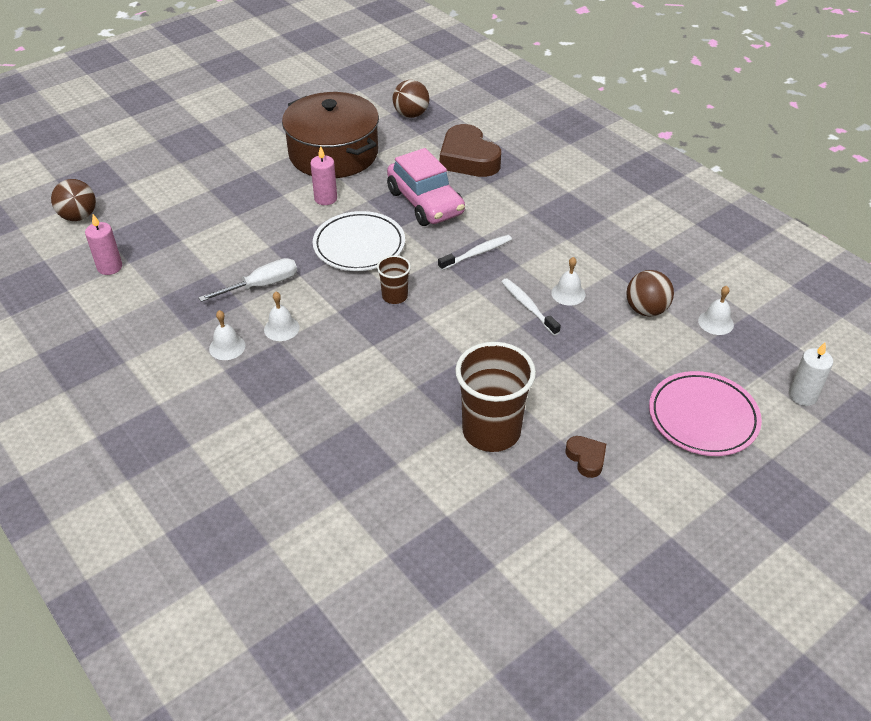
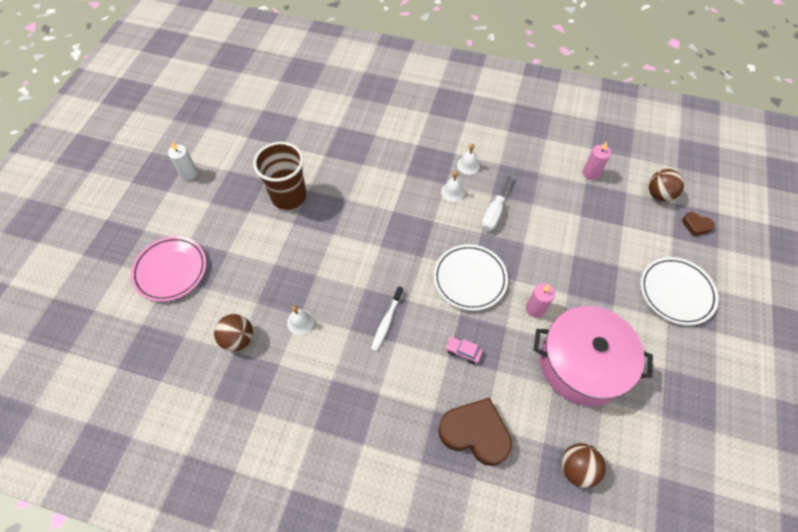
camera: 145 degrees right, 15 degrees up
brown pot [282,92,379,178] -> pink pot [534,306,653,406]
brown cup [377,255,411,304] -> none
pink car [387,148,465,226] -> pink car [445,337,483,364], size x0.41
white toothbrush [502,278,561,336] -> none
brown heart [565,436,606,478] -> brown heart moved to [682,212,715,236]
white bell [698,286,734,335] -> none
white candle [789,342,833,406] -> white candle moved to [168,142,198,180]
none -> white plate [640,257,719,325]

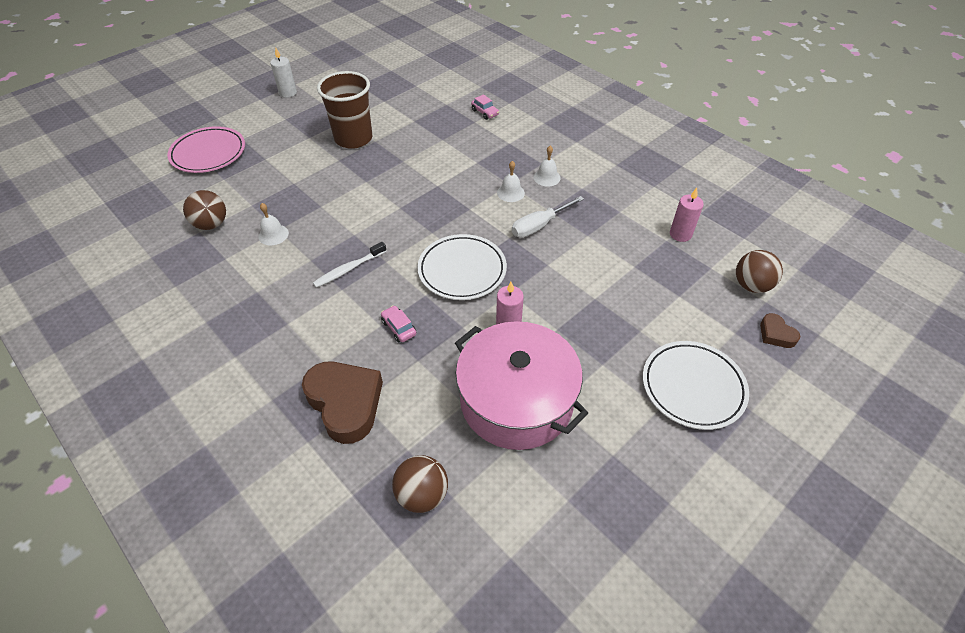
camera: 30 degrees right, 10 degrees down
none -> pink car [471,94,499,120]

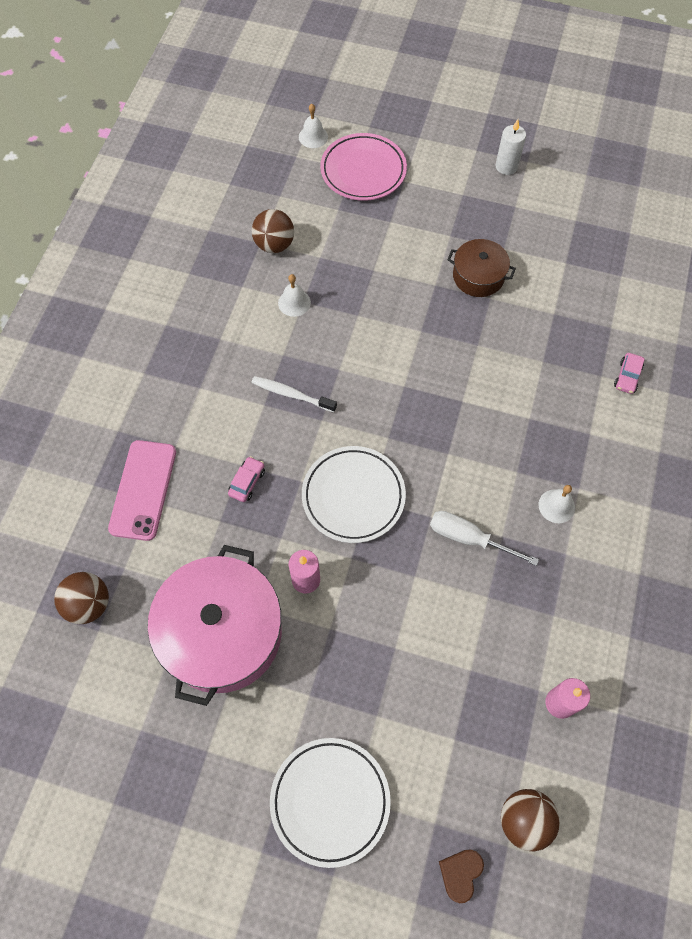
camera: 60 degrees right, 15 degrees up
brown heart [302,361,383,444] -> pink phone [108,440,176,541]
brown cup [317,71,372,149] -> brown pot [447,239,516,297]
white bell [497,161,525,202] -> white bell moved to [299,104,328,148]

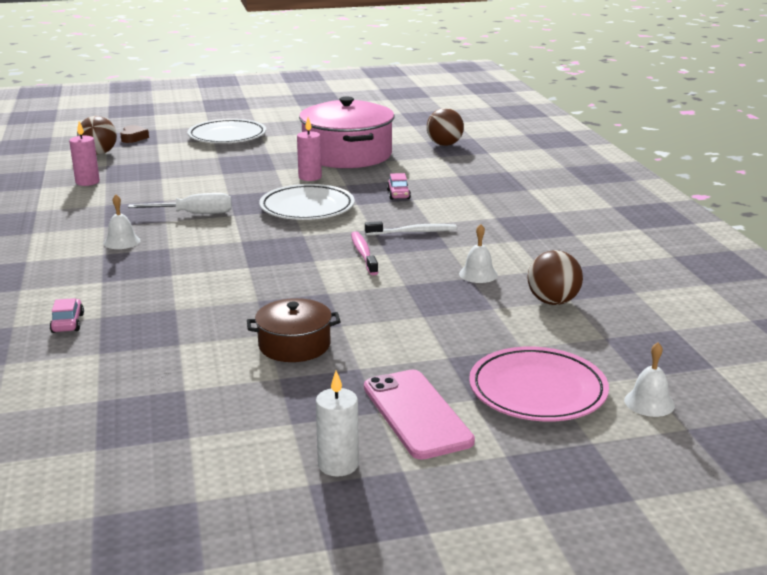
camera: 150 degrees right, 40 degrees down
pink phone [108,440,176,541] -> pink phone moved to [364,370,475,460]
none -> pink toothbrush [351,231,379,275]

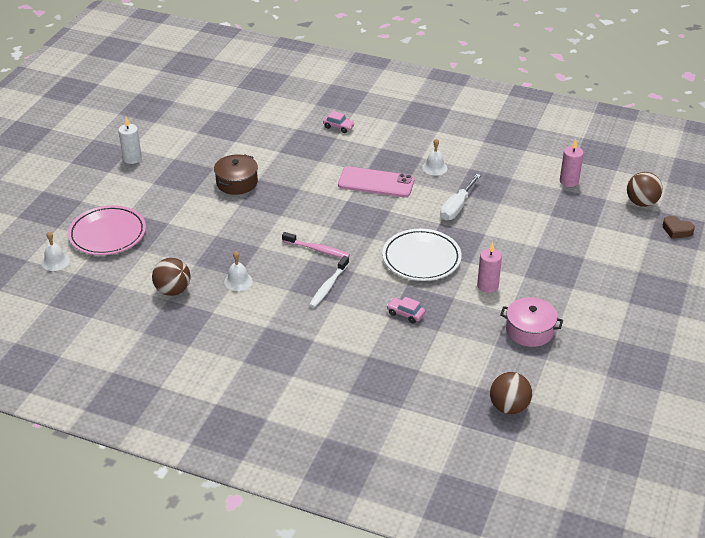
camera: 125 degrees right, 15 degrees up
white plate [187,119,266,143] -> none
pink pot [299,97,394,168] -> pink pot [500,297,563,347], size x0.52
pink phone [364,370,475,460] -> pink phone moved to [338,167,414,197]

